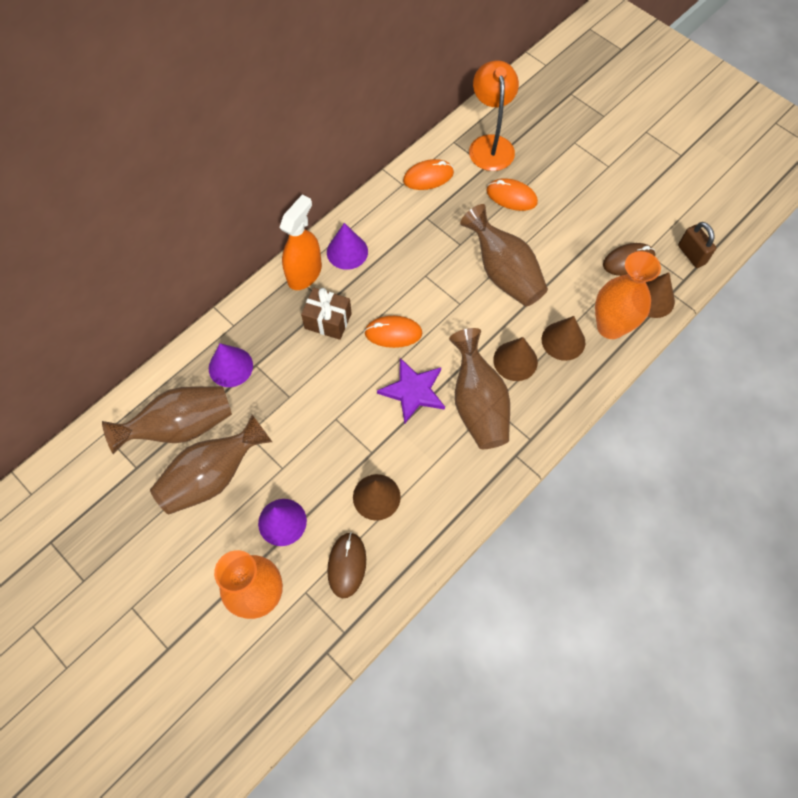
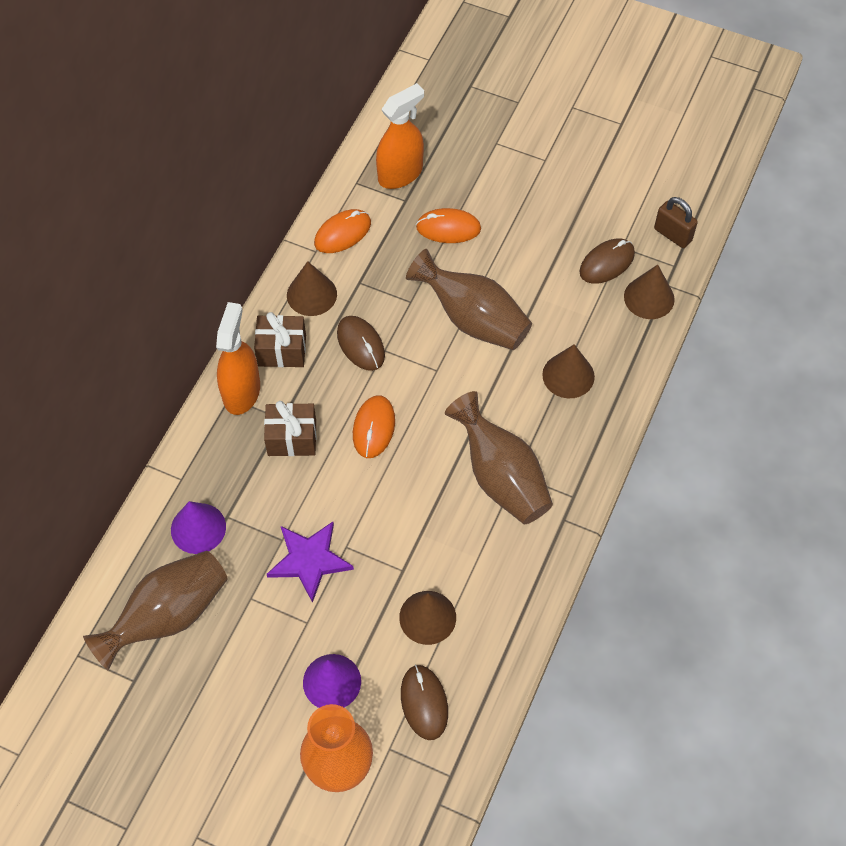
camera: 20 degrees left, 5 degrees down
brown vase [150,415,272,515] -> none
purple cone [327,223,368,270] -> brown gift [254,312,306,367]
orange mouse [364,316,422,348] -> orange mouse turned 60 degrees counterclockwise [353,395,395,458]
purple star [377,358,445,424] -> purple star moved to [267,522,354,603]
orange lamp [469,60,519,171] -> orange spray bottle [376,83,424,189]
brown cone [493,337,538,381] -> brown cone moved to [287,261,337,316]
orange vase [595,251,661,339] -> none
none -> brown mouse [337,316,385,371]

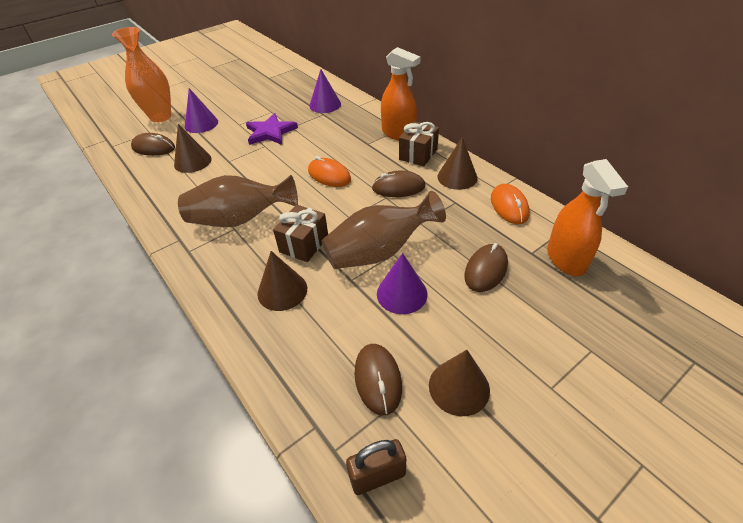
camera: 120 degrees right, 15 degrees down
brown vase [83,551,228,671] -> none
brown gift [264,401,317,456] -> brown gift moved to [273,205,328,262]
orange mouse [416,208,481,243] -> brown mouse [465,243,508,292]
brown cone [624,265,675,319] -> brown cone moved to [429,350,490,416]
none -> purple cone [377,253,428,314]

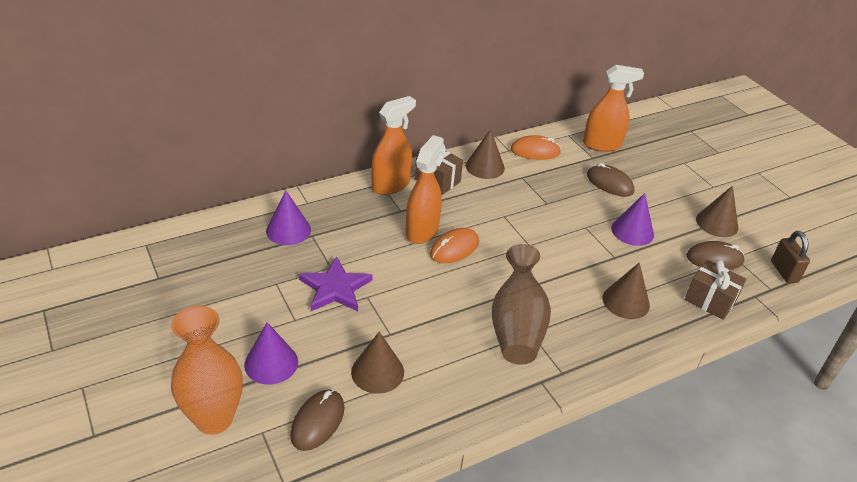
camera: 85 degrees left, 5 degrees down
brown gift [273,205,328,262] -> brown gift moved to [685,260,746,320]
brown vase [322,191,446,269] -> none
brown mouse [372,171,425,197] -> none
none -> orange spray bottle [406,135,444,244]

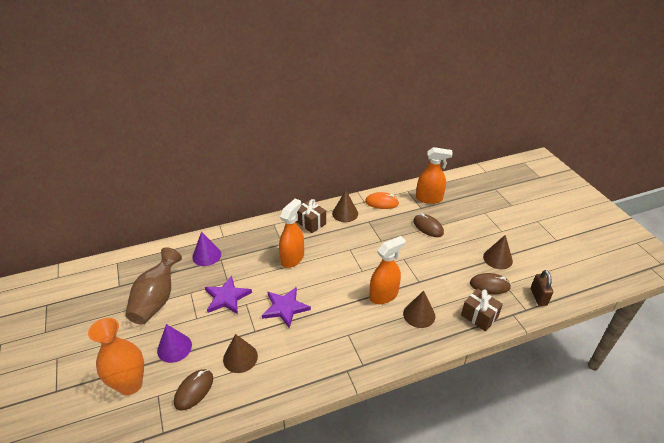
camera: 10 degrees right, 0 degrees up
orange spray bottle [371,96,416,195] -> orange spray bottle moved to [369,236,406,304]
orange mouse [430,228,479,263] -> none
brown vase [492,244,551,365] -> brown vase moved to [125,247,182,325]
purple cone [611,193,654,246] -> none
none -> purple star [262,287,311,328]

